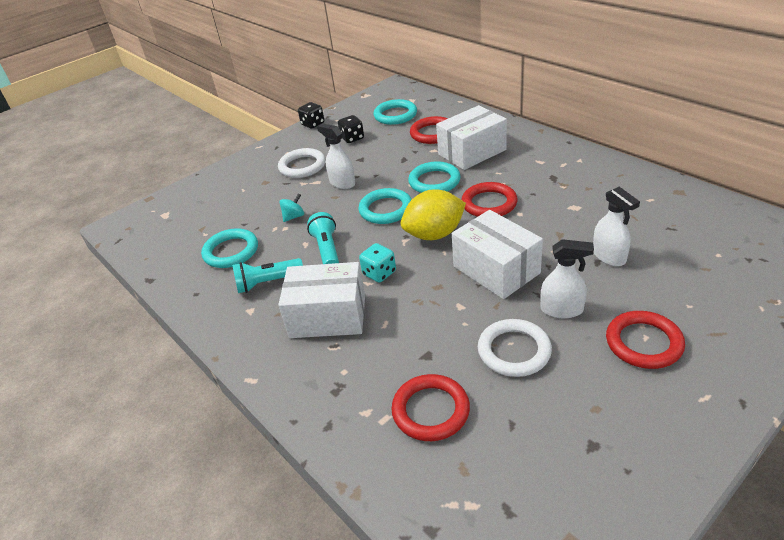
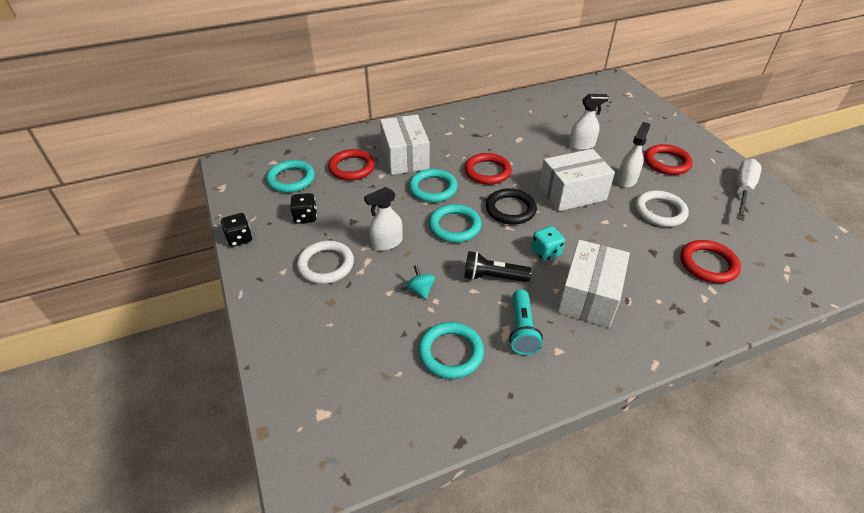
camera: 75 degrees left, 5 degrees up
turquoise flashlight [307,212,339,264] -> black flashlight [464,251,531,282]
yellow lemon [401,189,466,240] -> black ring [486,188,537,225]
none -> white screwdriver [736,159,761,221]

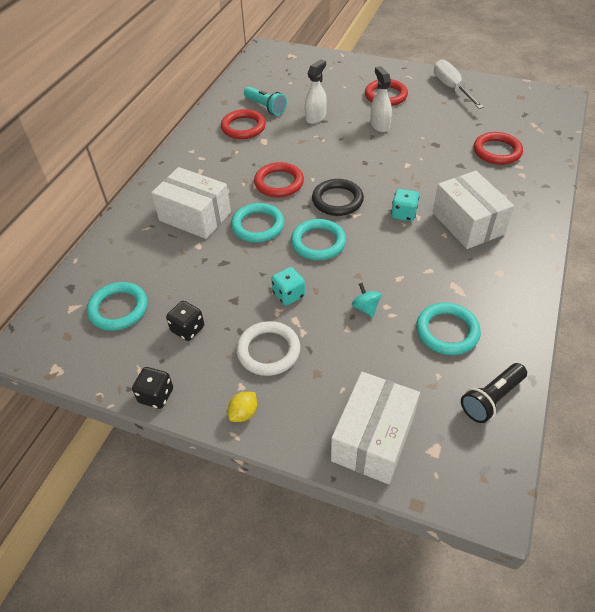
camera: 45 degrees left, 5 degrees up
red ring [328,149,375,181] -> red ring moved to [221,109,266,139]
white spray bottle [364,187,403,251] -> turquoise dice [271,267,305,306]
turquoise spinning top [406,265,435,299] -> turquoise spinning top turned 45 degrees clockwise [352,283,381,317]
black flashlight [464,251,531,282] -> black flashlight moved to [461,363,527,423]
turquoise flashlight [509,289,543,355] -> turquoise flashlight moved to [244,86,287,115]
white box [539,149,615,211] -> white box moved to [331,372,420,484]
white ring [635,190,689,227] -> none
none -> yellow lemon [228,392,257,422]

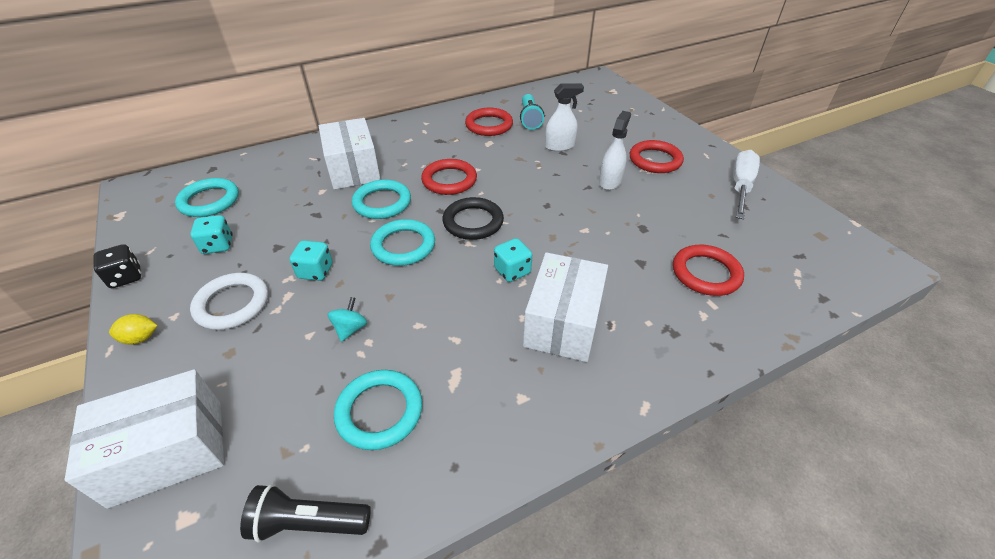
camera: 40 degrees right, 5 degrees down
black dice [166,301,204,341] -> turquoise dice [190,215,233,254]

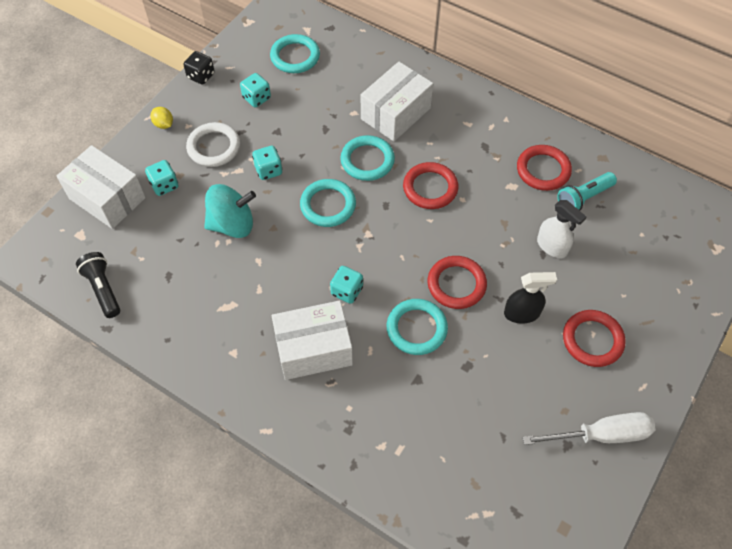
camera: 60 degrees right, 15 degrees up
turquoise spinning top [328,297,367,342] -> turquoise spinning top [204,184,256,238], size x2.04
turquoise ring [334,370,422,450] -> turquoise ring moved to [387,299,448,355]
black ring [442,197,504,240] -> none
white spray bottle [599,111,631,190] -> black spray bottle [504,272,557,324]
red ring [673,245,744,296] -> red ring moved to [428,256,487,309]
none -> turquoise dice [145,160,178,196]

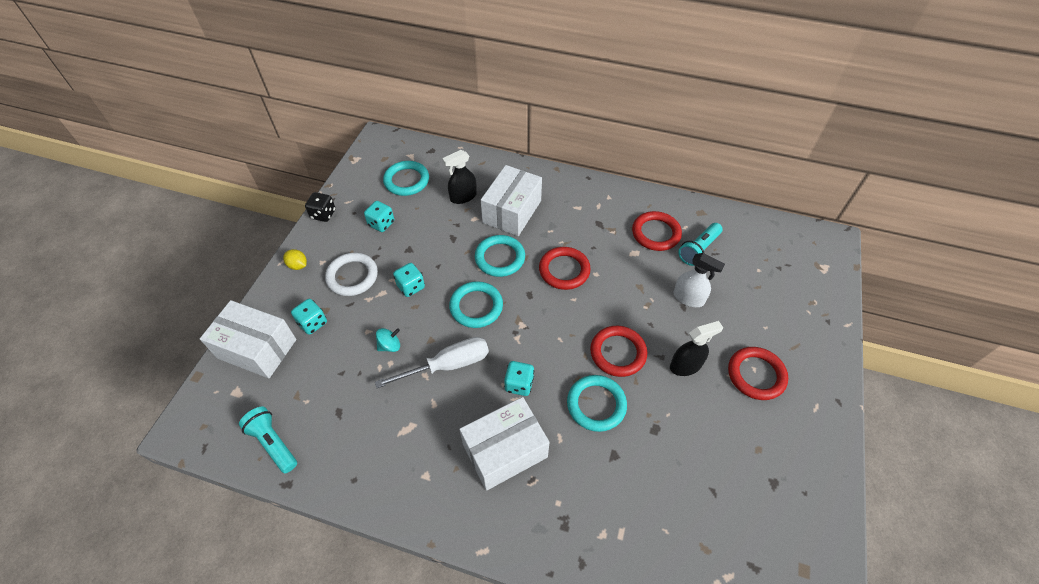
camera: 15 degrees left, 5 degrees down
black flashlight [76,252,120,318] -> turquoise flashlight [239,406,297,473]
turquoise spinning top [204,184,256,238] -> turquoise spinning top [376,328,400,352], size x0.49
white screwdriver [523,412,655,445] -> white screwdriver moved to [375,337,489,388]
none -> black spray bottle [442,150,477,204]

